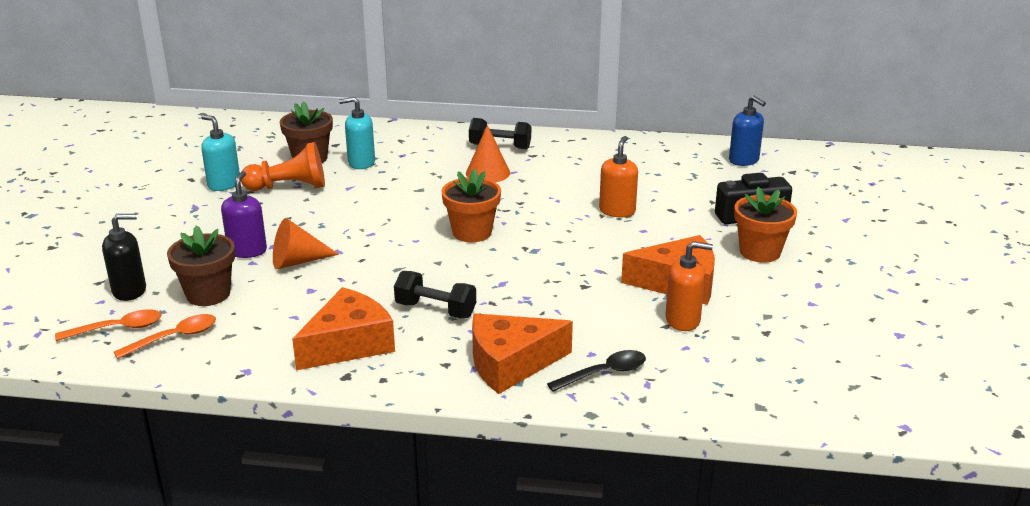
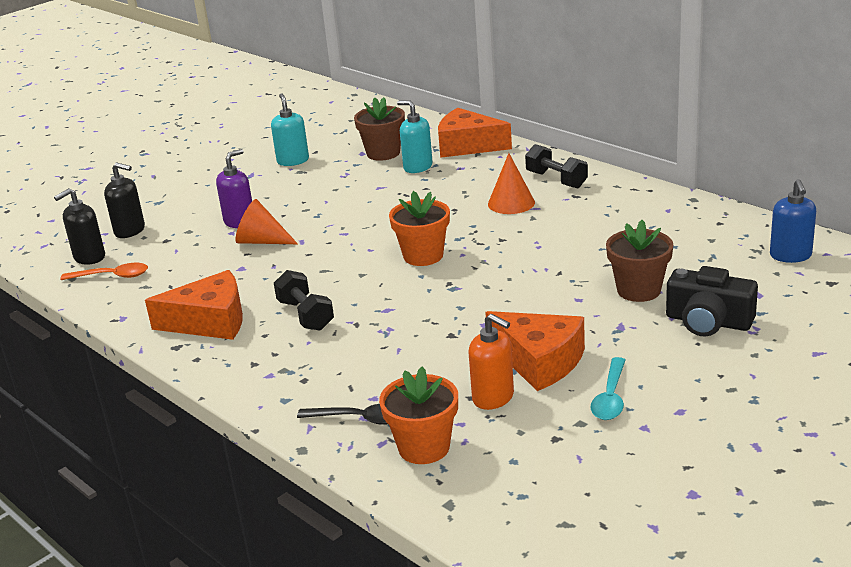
camera: 40 degrees right, 0 degrees up
orange spoon [55,309,162,341] -> black soap dispenser [54,188,105,265]
brown flower pot [167,225,235,306] -> brown flower pot moved to [606,220,673,302]
orange pawn [241,142,325,191] -> none
orange cheese [472,313,573,394] -> orange cheese moved to [438,108,512,158]
orange soap dispenser [599,136,638,217] -> none
orange flower pot [734,187,797,263] -> orange flower pot moved to [379,367,458,464]
none -> turquoise spoon [591,357,626,420]

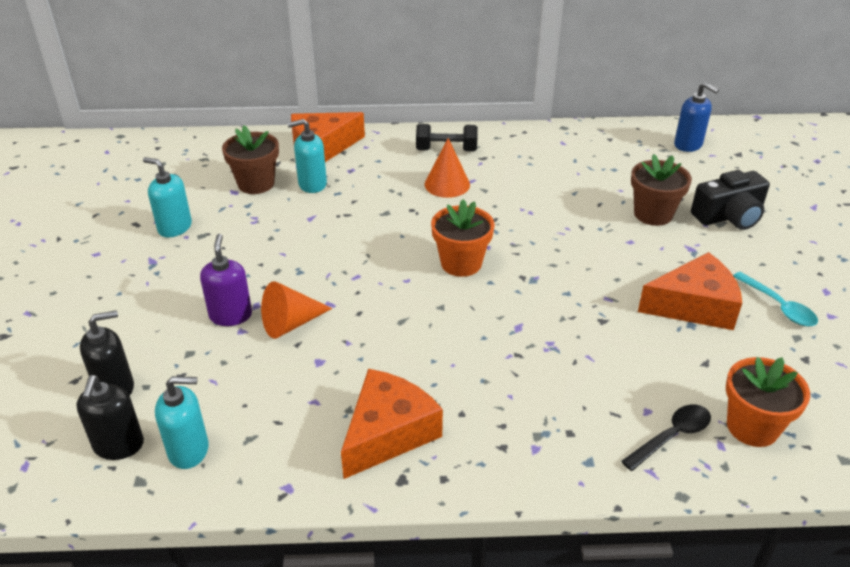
camera: 50 degrees left, 10 degrees up
orange spoon [60,263,148,280] -> turquoise soap dispenser [155,376,209,469]
black dumbbell [274,270,334,331] -> none
orange soap dispenser [469,314,514,410] -> none

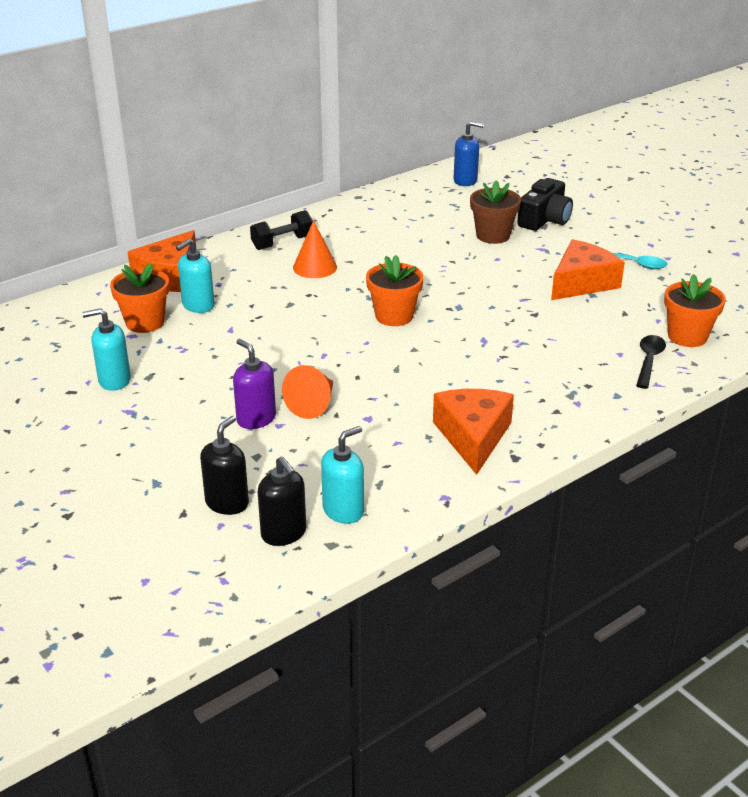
camera: 35 degrees left, 5 degrees down
brown flower pot [222,126,279,194] -> orange flower pot [110,263,169,333]

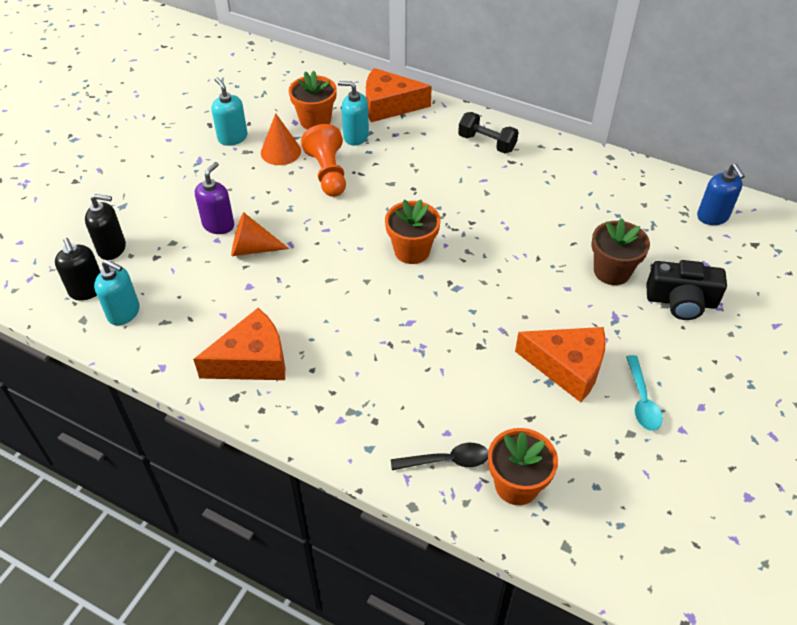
camera: 65 degrees right, 15 degrees up
black soap dispenser [257,456,306,546] -> black soap dispenser turned 60 degrees counterclockwise [55,238,101,301]
orange cone [293,220,337,278] -> orange cone moved to [261,113,301,165]
none -> orange pawn [301,124,346,197]

